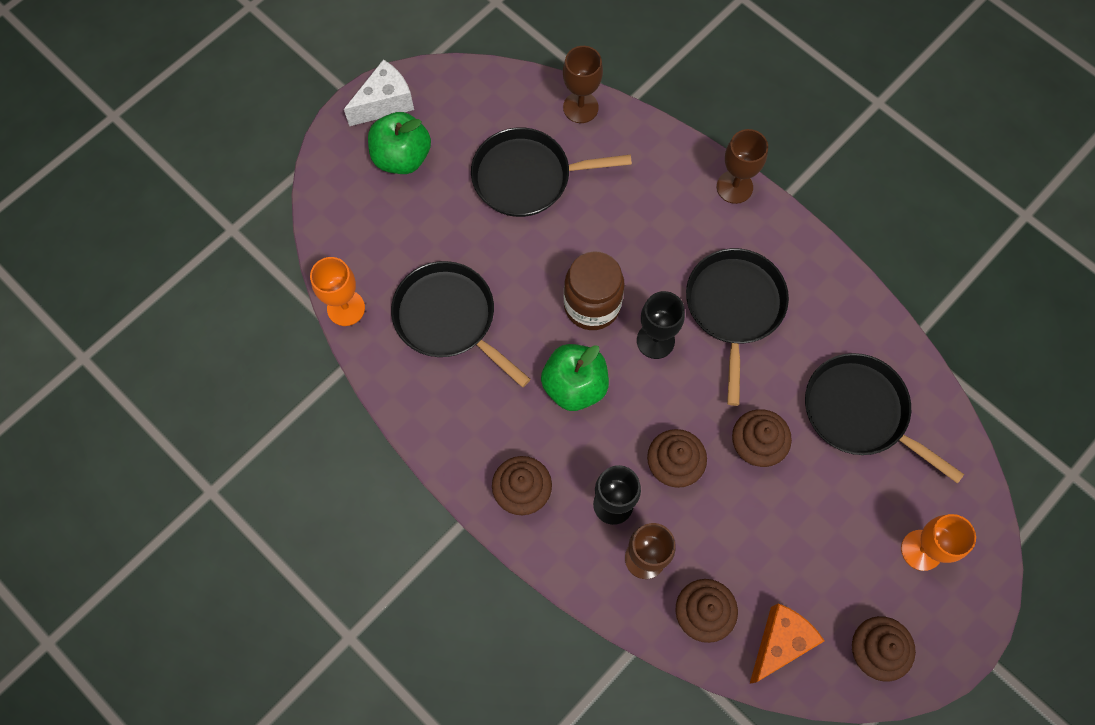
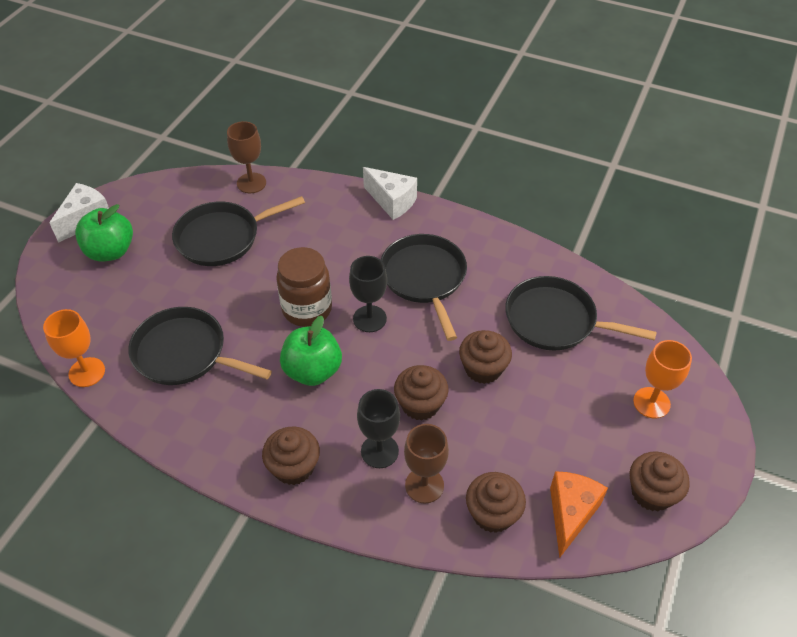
camera: 20 degrees left, 20 degrees down
brown goblet [717,129,768,204] -> white cheese [363,167,417,220]

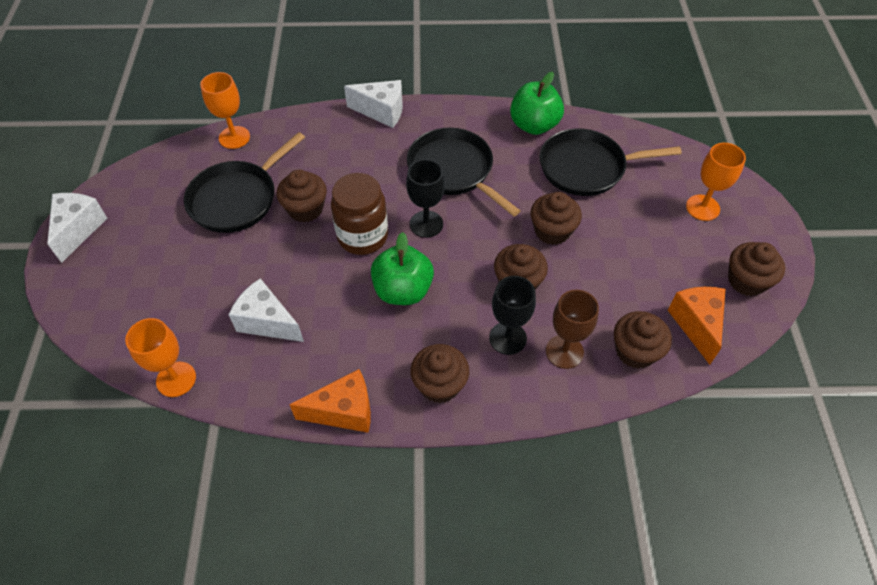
camera: 25 degrees left, 5 degrees up
green apple [75,204,133,261] -> green apple moved to [510,72,564,135]
black pan [128,307,272,385] -> white cheese [228,278,304,342]
brown goblet [227,121,266,193] -> orange goblet [200,72,250,149]
none -> brown cupcake [277,170,327,222]
none -> orange cheese [289,369,371,433]

